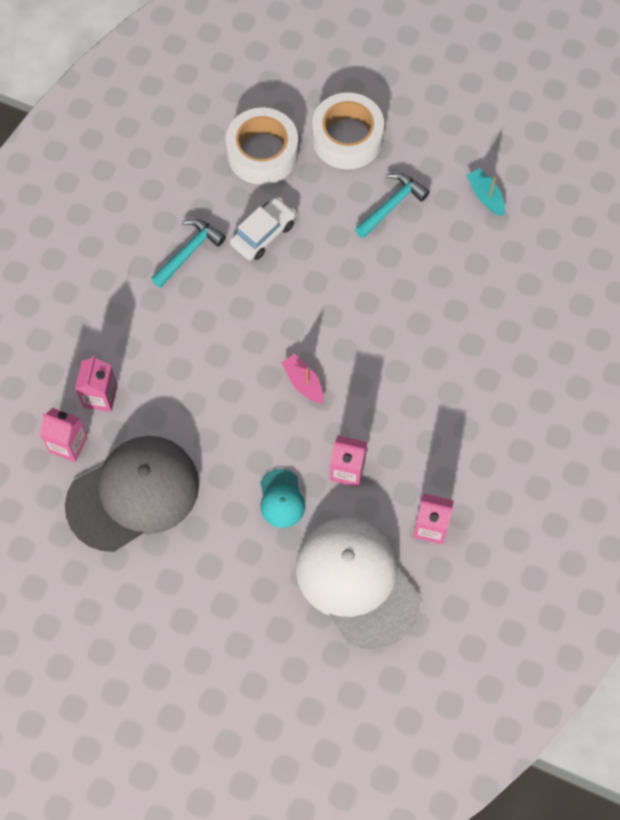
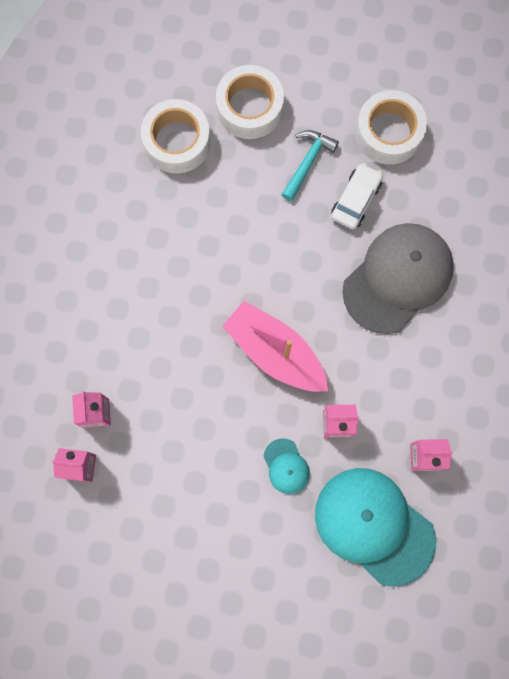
camera: 15 degrees left, 10 degrees up
grey cap [65,436,199,552] -> grey cap moved to [342,223,454,334]
turquoise hammer [151,219,226,288] -> none
white car [230,197,296,260] -> white car moved to [331,163,383,229]
pink boat [281,354,323,404] -> pink boat [222,301,328,392], size x2.18
white cap [296,517,420,650] -> turquoise cap [315,468,436,587]
turquoise boat [466,168,505,216] -> white tape [356,90,427,165]

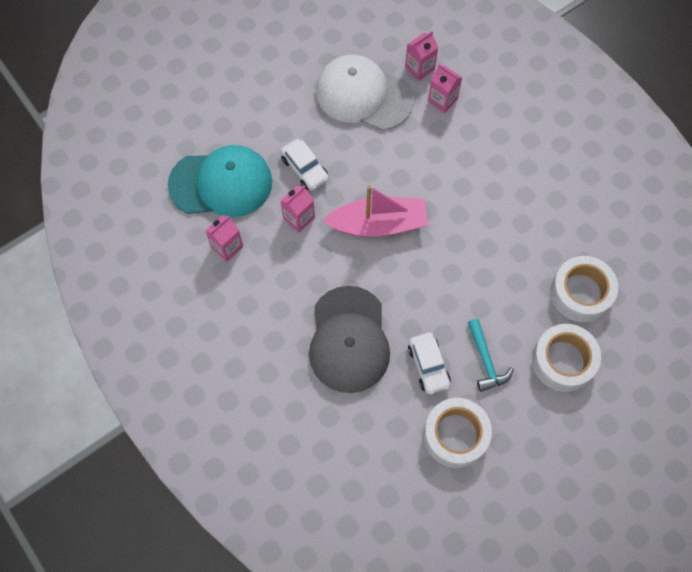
camera: 135 degrees right, 10 degrees down
turquoise cap [263,439,310,494] -> white car [280,139,329,191]
none -> white cap [316,55,414,131]

